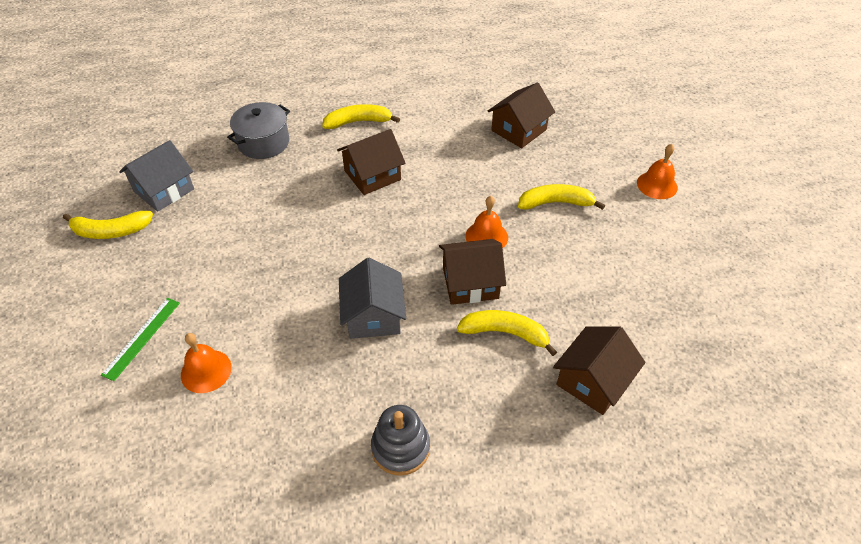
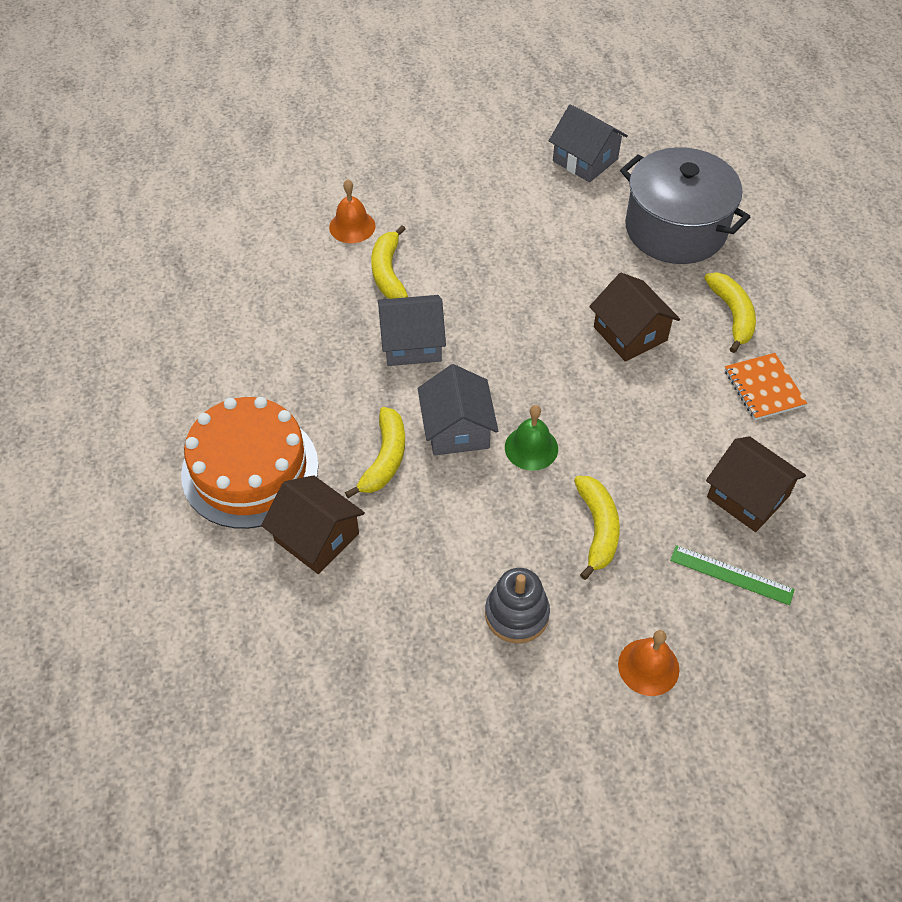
camera: 90 degrees right, 5 degrees up
yellow banana [63,211,153,239] -> yellow banana moved to [371,225,408,299]
green ruler [101,298,180,381] -> green ruler moved to [670,545,795,605]
grey pot [227,102,290,159] -> grey pot [620,147,750,264], size x1.61
grey stacking toy [371,405,430,476] -> grey stacking toy moved to [485,568,550,644]
brown house [439,239,506,305] -> grey house [418,364,498,456]
orange bell [465,196,508,248] -> green bell [505,405,558,471]
none -> orange cake [181,397,319,529]
none -> orange notebook [725,353,807,420]

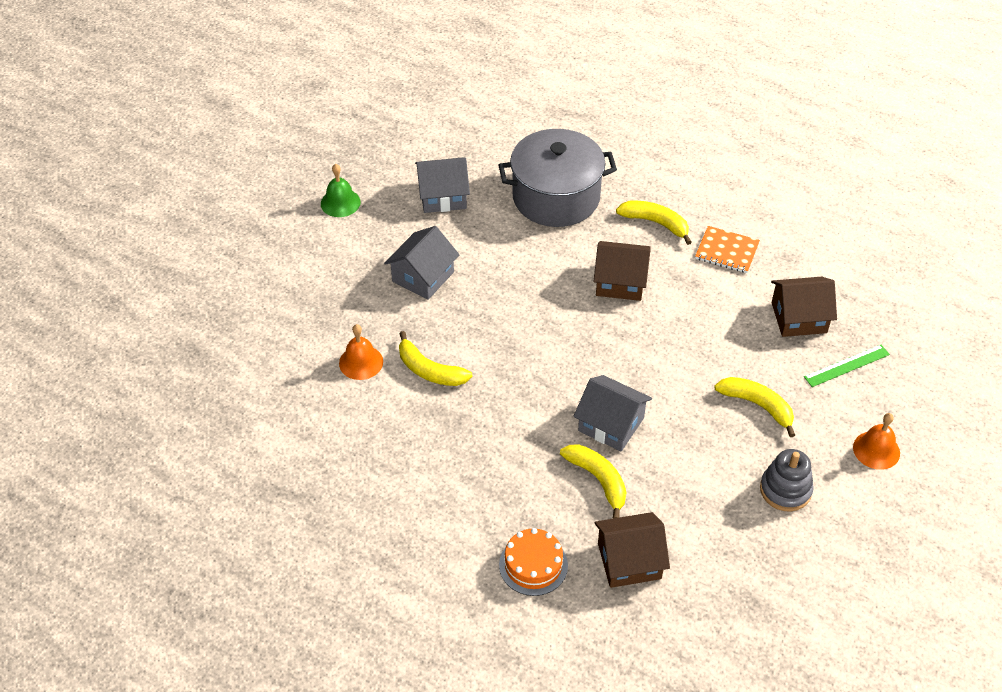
camera: 50 degrees left, 5 degrees down
orange cake [181,397,319,529] -> orange cake [499,528,568,596], size x0.56
grey house [378,295,446,366] -> grey house moved to [384,226,460,300]
green bell [505,405,558,471] -> green bell moved to [321,164,361,217]

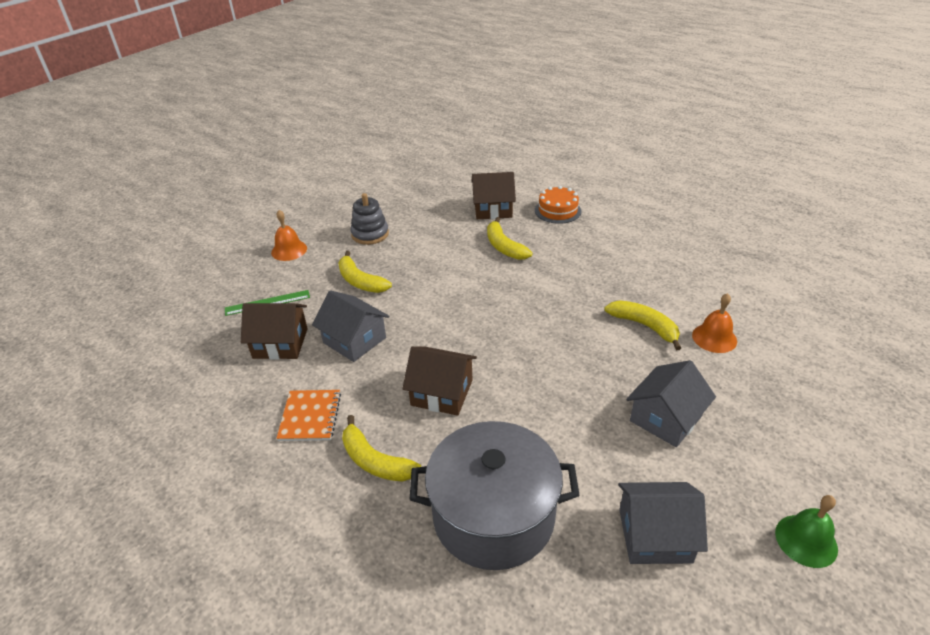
camera: 170 degrees left, 10 degrees down
grey house [573,375,652,451] -> grey house moved to [312,290,389,362]
orange notebook [695,226,760,273] -> orange notebook turned 60 degrees clockwise [276,390,341,441]

